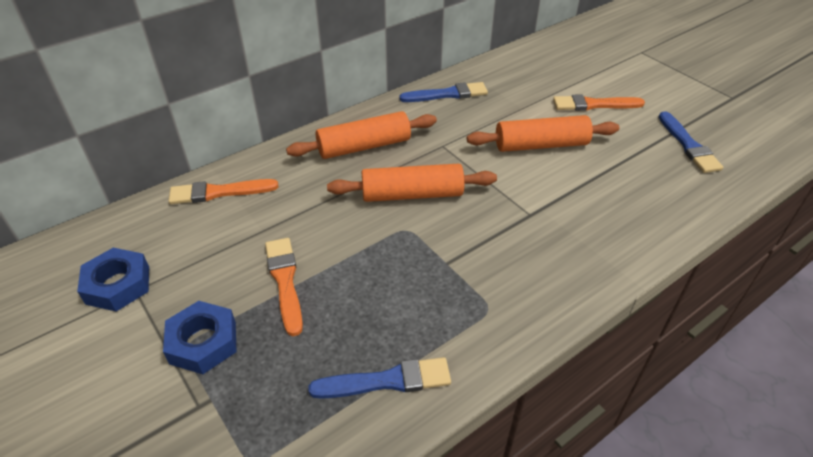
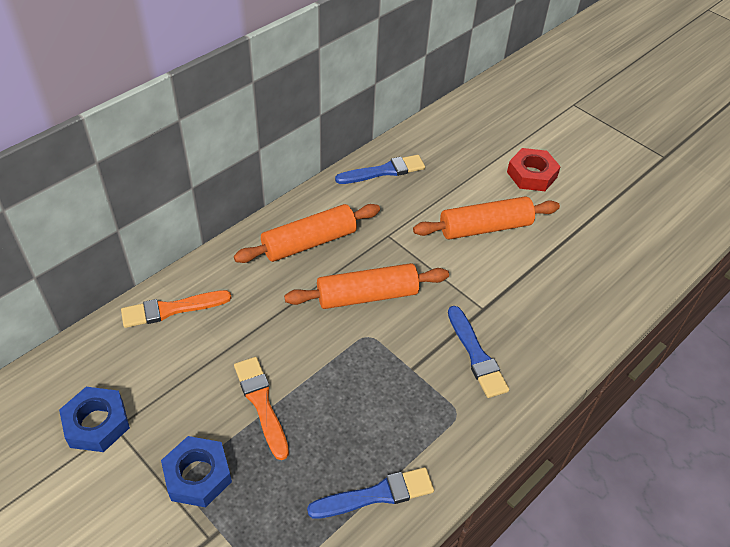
camera: 10 degrees left, 5 degrees up
orange brush [553,95,645,111] -> red nut [507,148,561,191]
blue brush [659,111,723,173] -> blue brush moved to [448,306,509,398]

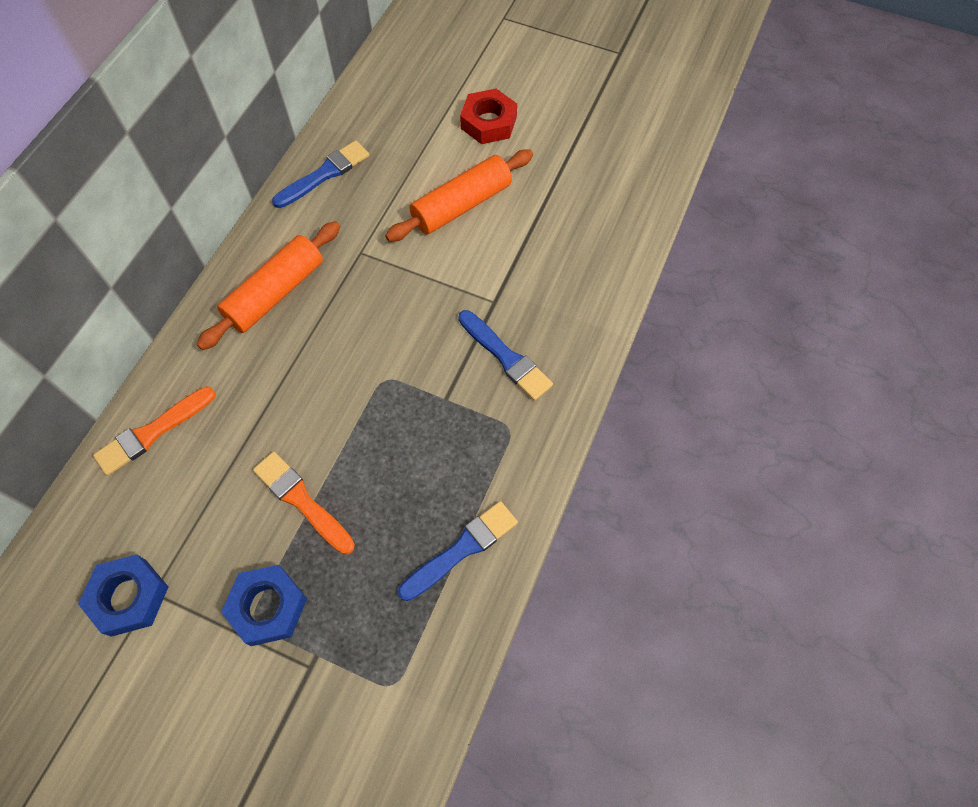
camera: 20 degrees left, 15 degrees up
orange rolling pin [284,263,449,309] -> none

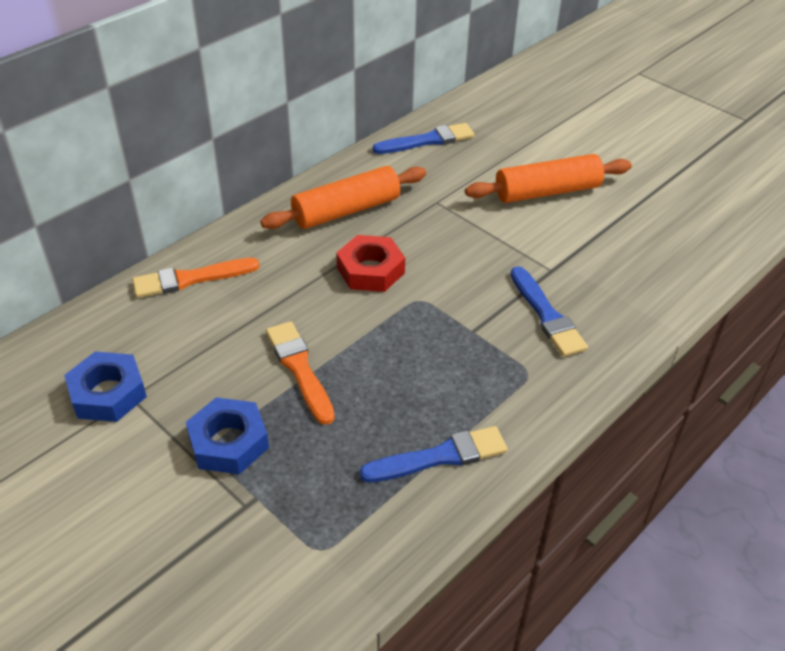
camera: 20 degrees right, 20 degrees down
red nut [460,89,517,144] -> red nut moved to [336,235,405,292]

